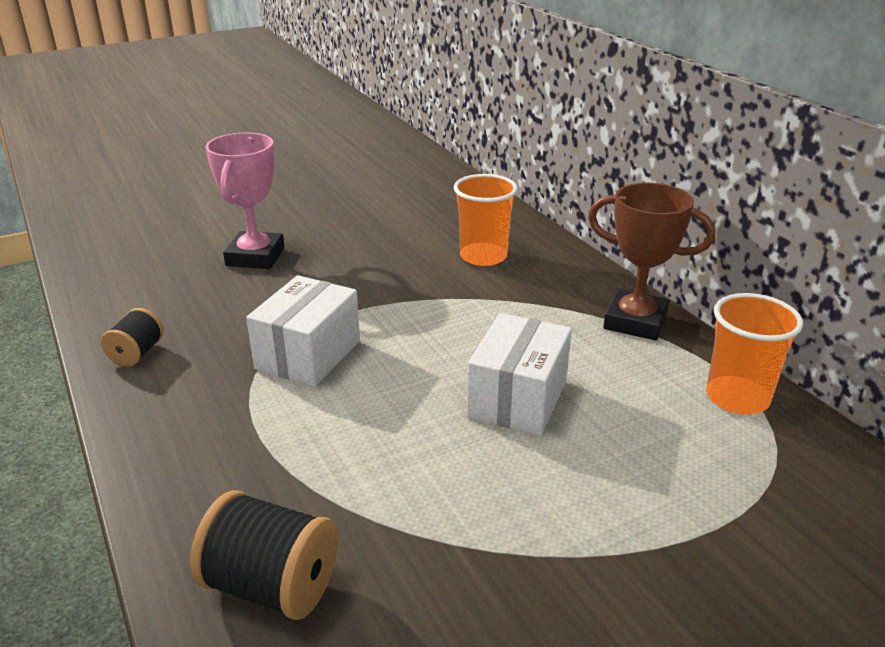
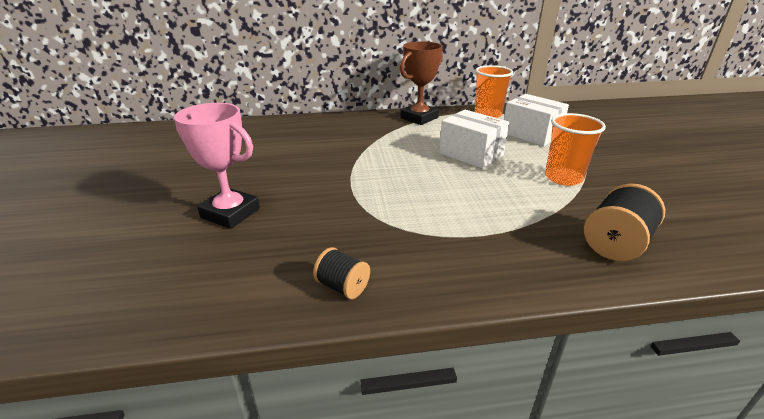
camera: 70 degrees left, 0 degrees up
white box [246,275,360,387] -> white box moved to [504,94,569,146]
orange cup [454,174,518,266] -> orange cup moved to [545,113,606,186]

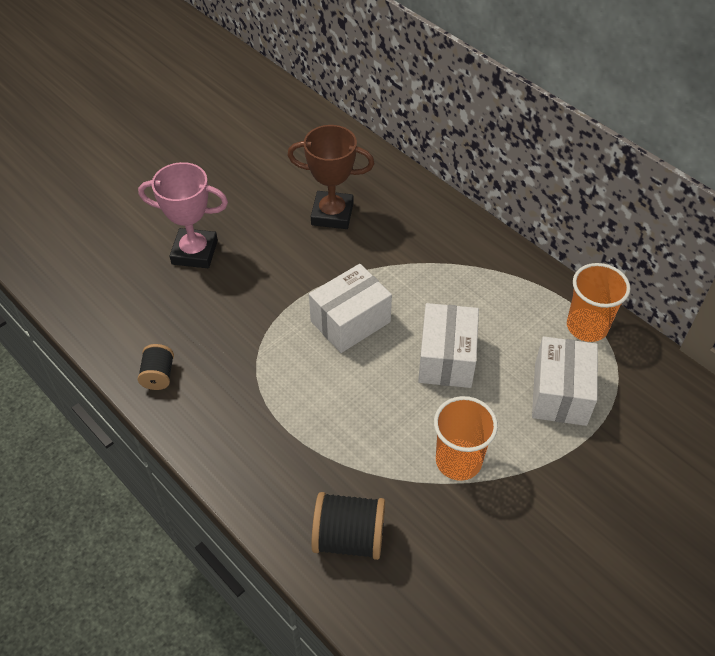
camera: 55 degrees right, 20 degrees up
pink trophy [174,103,260,229] -> pink trophy turned 75 degrees counterclockwise [138,162,228,268]
brown trophy [400,41,443,125] -> brown trophy moved to [287,125,374,229]
none -> white box [309,264,392,353]

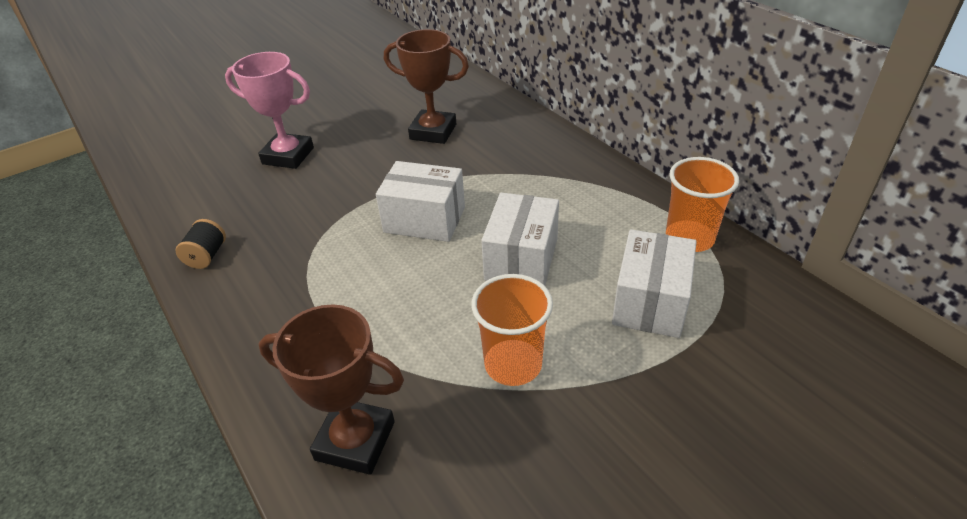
camera: 10 degrees right, 10 degrees down
white box [309,264,392,353] -> white box turned 45 degrees clockwise [376,161,465,242]
black spool [311,492,385,560] -> brown trophy [259,304,404,475]

